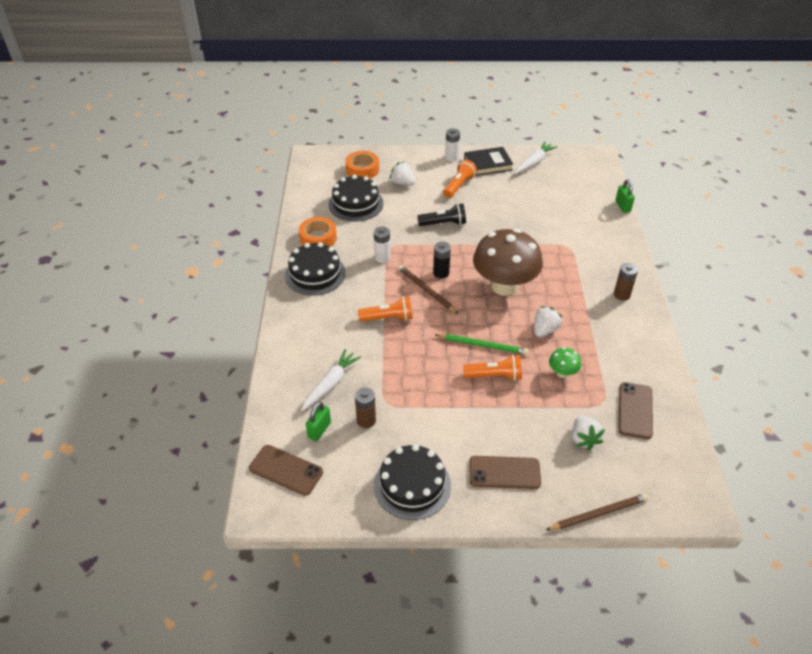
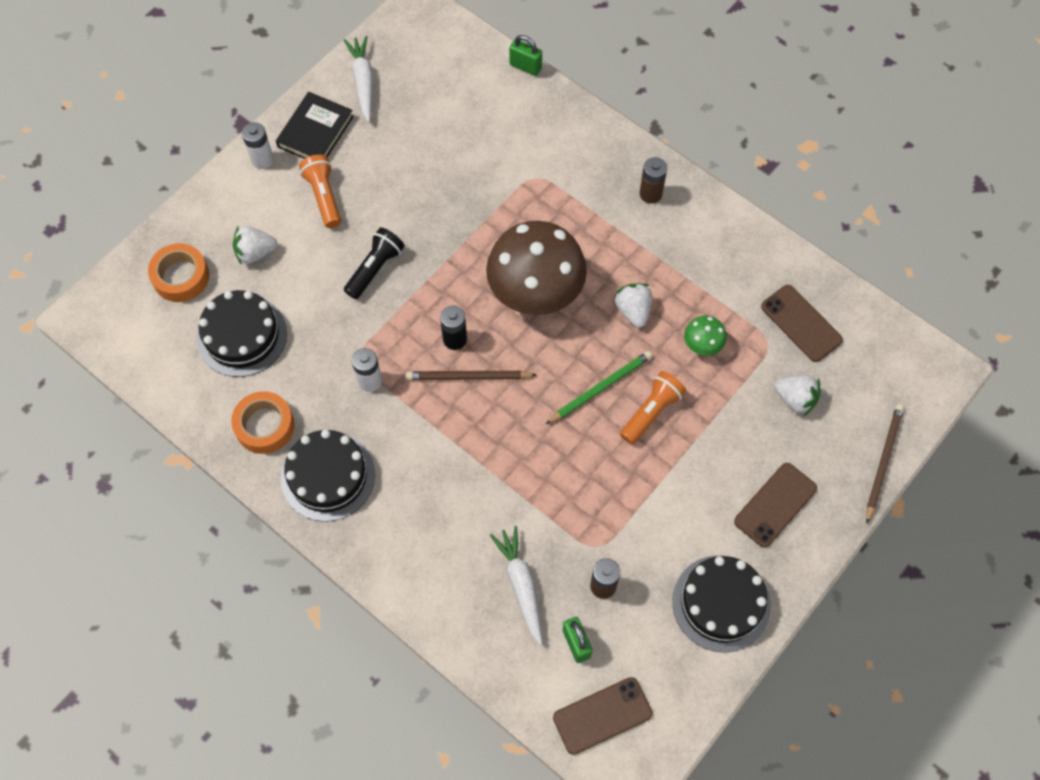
camera: 50 degrees left, 20 degrees up
orange flashlight [358,297,413,322] -> none

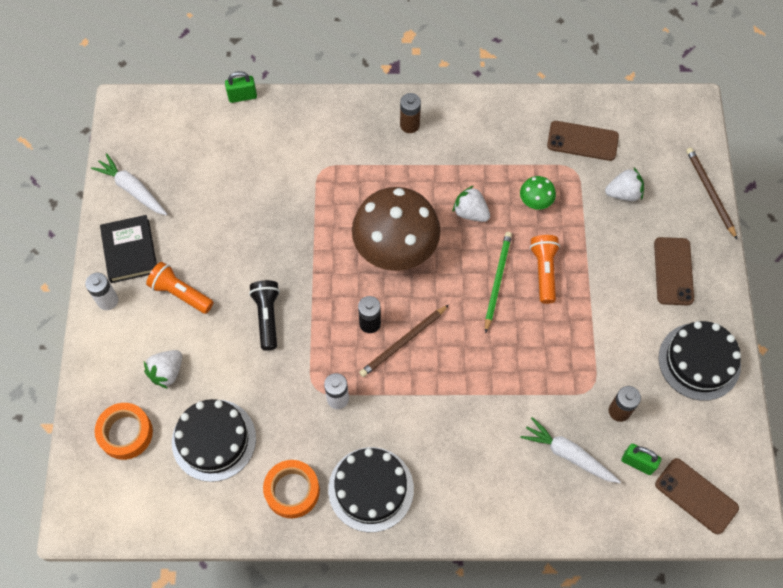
camera: 40 degrees left, 0 degrees up
brown phone [553,677,652,755] -> brown phone turned 75 degrees counterclockwise [655,458,739,534]

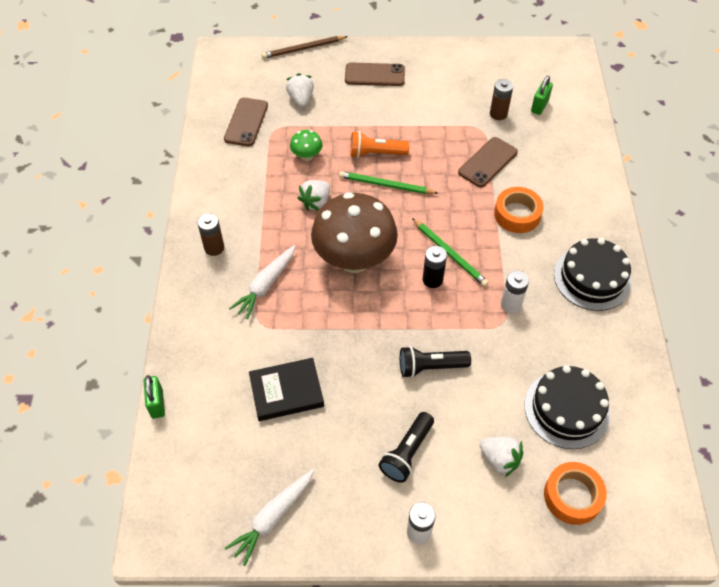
camera: 90 degrees left, 10 degrees down
black book [100,215,157,283] -> black book moved to [249,358,324,421]
orange flashlight [146,262,214,314] -> black flashlight [379,412,434,483]
orange tape [263,460,320,518] -> orange tape moved to [494,187,544,233]
brown pencil [359,305,449,377] -> green pencil [412,218,489,287]
white carrot [520,417,621,483] -> white carrot moved to [229,245,295,319]
brown phone [655,458,739,534] -> brown phone moved to [458,137,518,188]
black cake [658,321,741,401] -> none

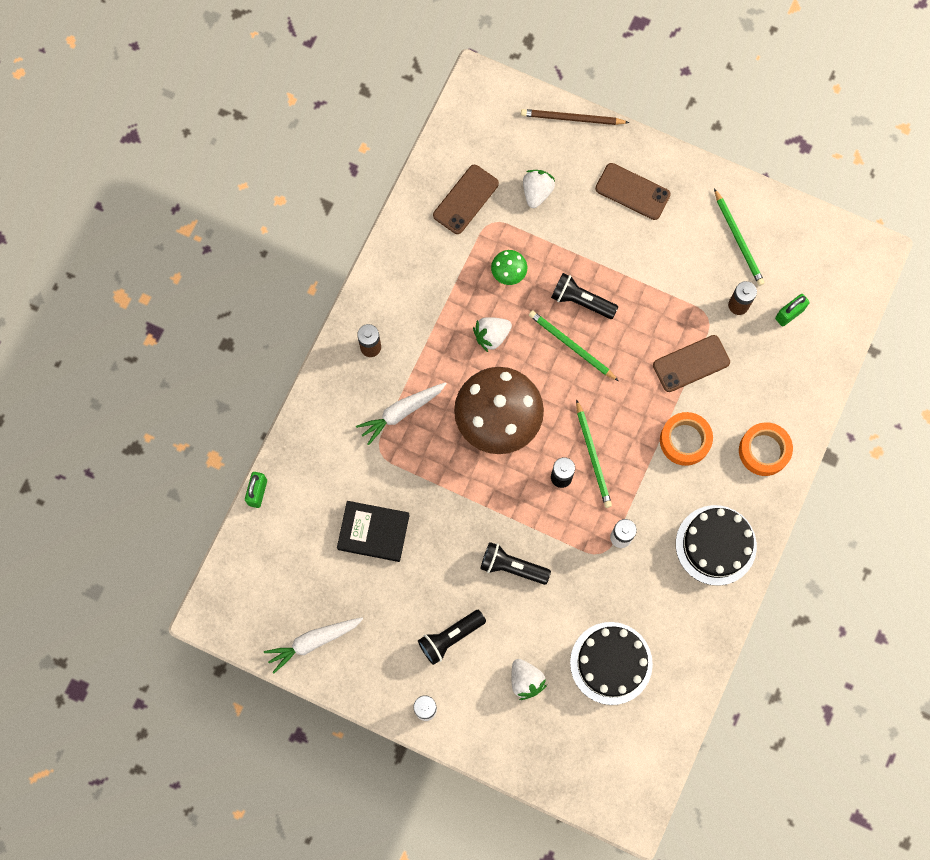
camera: 25 degrees right, 20 degrees up
orange flashlight [350,131,409,158] -> black flashlight [551,273,618,319]
orange tape [544,462,607,525] -> orange tape moved to [739,422,793,476]
none -> green pencil [714,188,765,286]

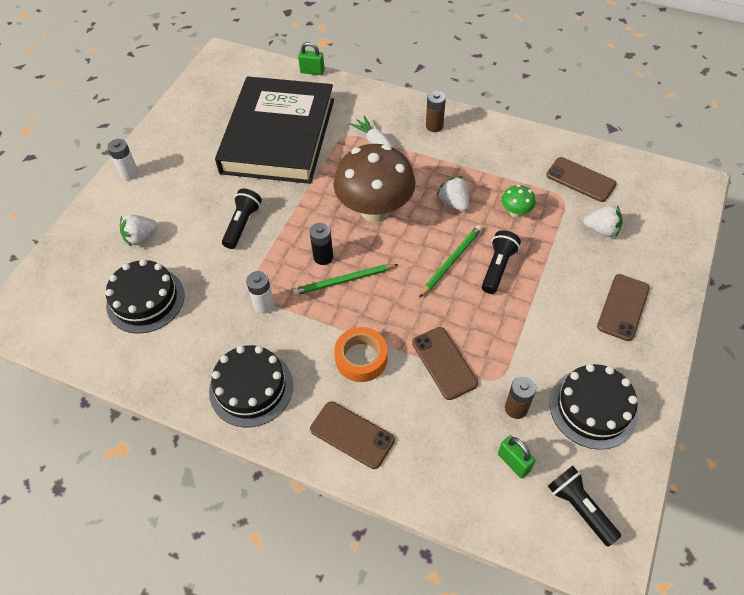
camera: 90 degrees right, 20 degrees down
white carrot [264,617,363,673] -> none
black book [337,501,410,562] -> black book [215,76,334,184], size x2.28
black flashlight [418,610,486,665] -> black flashlight moved to [548,466,621,547]
brown pencil [521,109,629,125] -> none
green pencil [714,188,765,286] -> black cake [550,364,638,450]
orange tape [739,422,793,476] -> brown phone [310,401,395,469]

